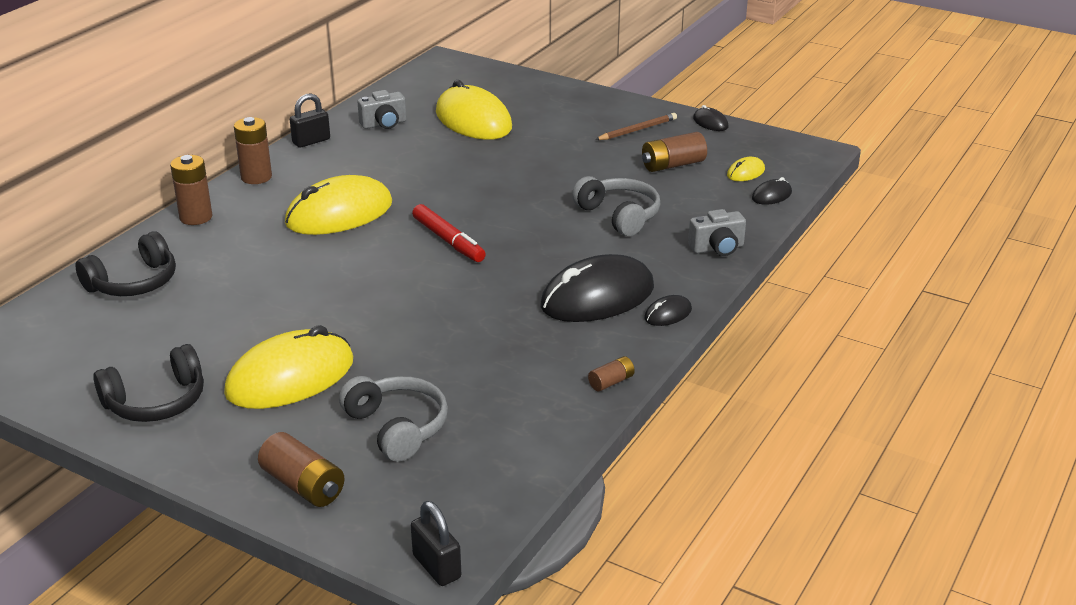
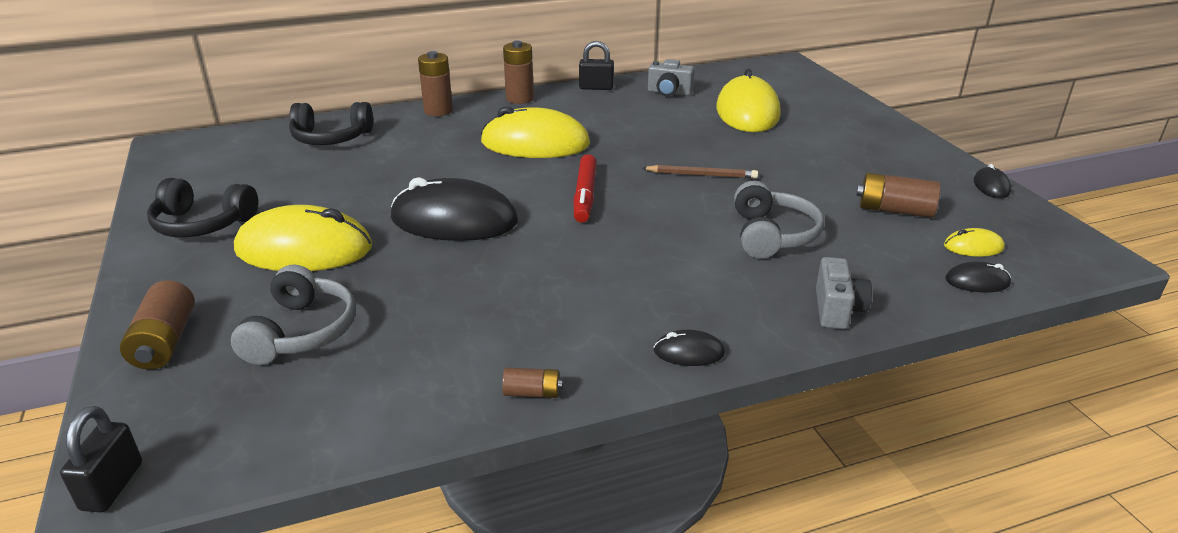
camera: 40 degrees right, 0 degrees up
black mouse [540,254,654,322] -> black mouse moved to [391,177,518,241]
brown pencil [595,113,677,140] -> brown pencil moved to [642,165,758,179]
grey camera [688,209,746,256] -> grey camera turned 105 degrees counterclockwise [816,257,872,329]

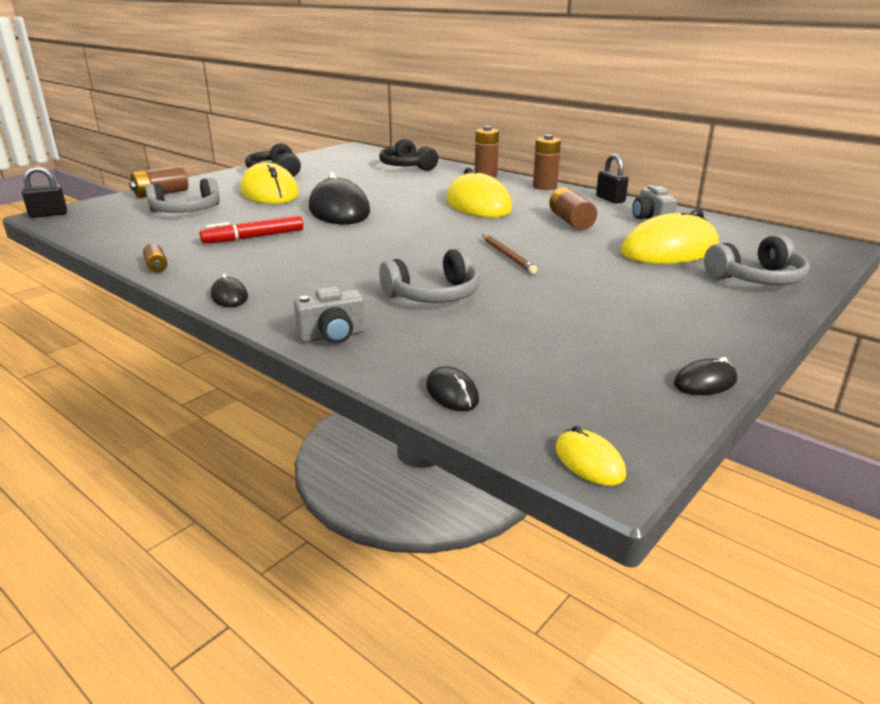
camera: 60 degrees right, 5 degrees down
red marker [574,154,597,223] -> red marker moved to [200,215,303,243]
brown battery [856,173,941,218] -> brown battery moved to [549,187,597,230]
yellow mouse [944,228,1005,257] -> yellow mouse moved to [556,426,626,486]
none -> grey headphones [704,235,810,285]

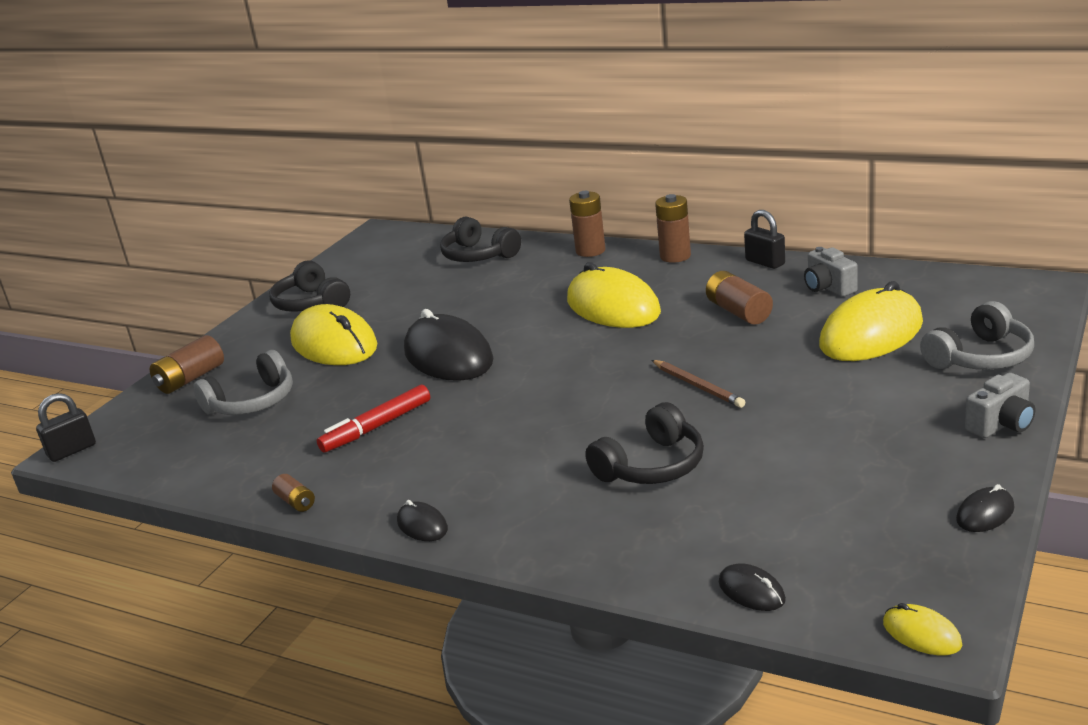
camera: 10 degrees left, 0 degrees up
grey camera [294,286,366,343] -> grey camera moved to [965,373,1035,438]
grey headphones [379,248,480,303] -> black headphones [585,402,704,484]

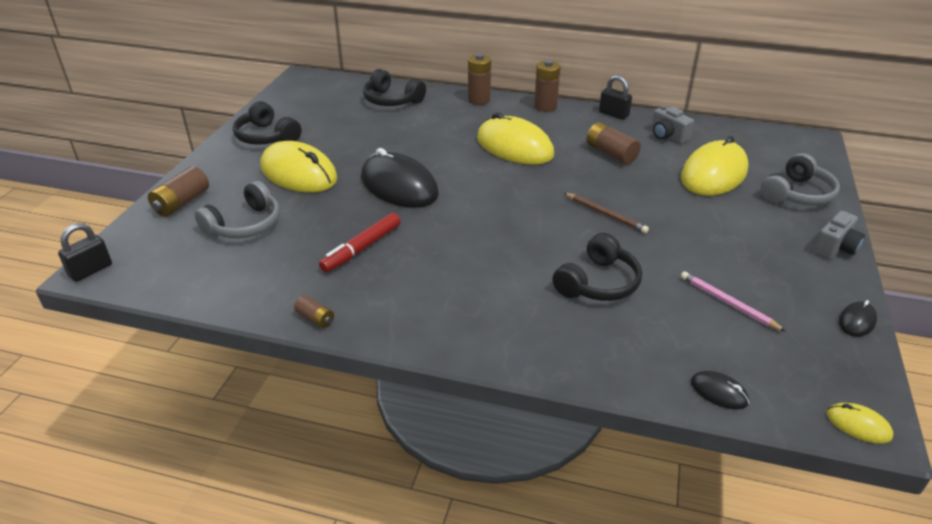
camera: 15 degrees left, 10 degrees up
black mouse [397,500,448,541] -> none
none -> pink pencil [681,271,786,332]

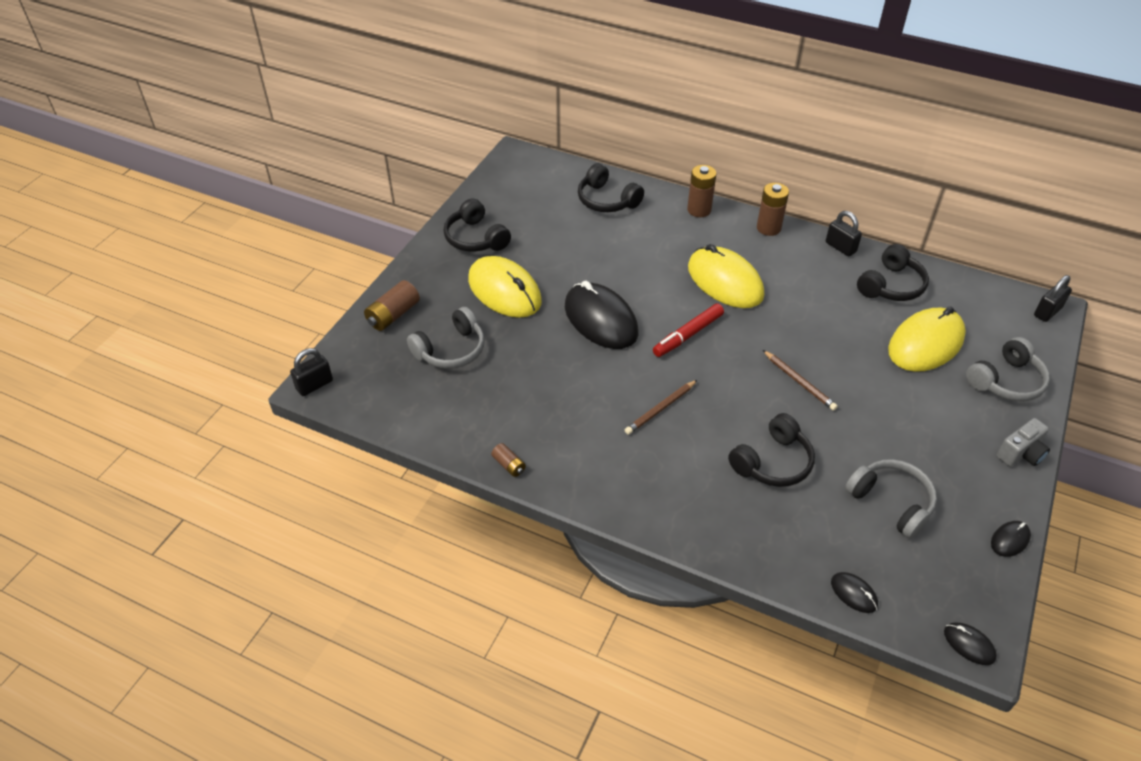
camera: 10 degrees right, 10 degrees up
red marker [319,213,401,273] -> red marker moved to [653,303,724,357]
brown battery [587,122,641,165] -> none
grey camera [651,106,694,144] -> black headphones [857,244,929,301]
pink pencil [681,271,786,332] -> grey headphones [845,459,937,539]
yellow mouse [827,403,893,444] -> black mouse [944,622,997,665]
none -> brown pencil [625,380,697,435]
none -> black padlock [1034,275,1072,322]

